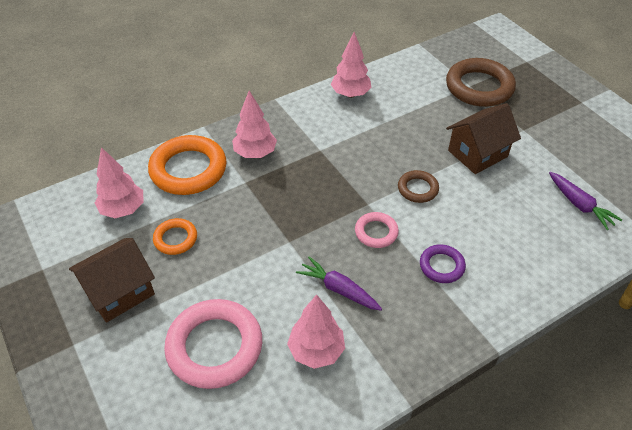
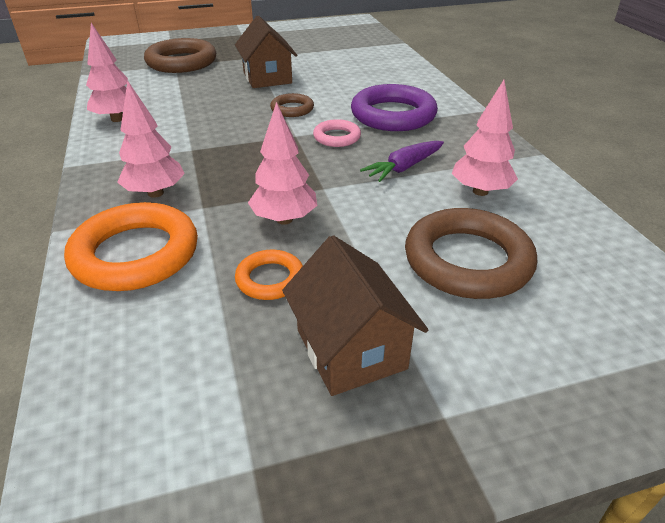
camera: 75 degrees left, 10 degrees down
pink tree [95,147,144,218] -> pink tree moved to [248,102,317,225]
pink ring [164,299,262,389] -> brown ring [405,208,537,299]
purple ring [420,244,466,283] -> purple ring [351,84,438,131], size x1.93
purple carrot [549,172,622,230] -> none

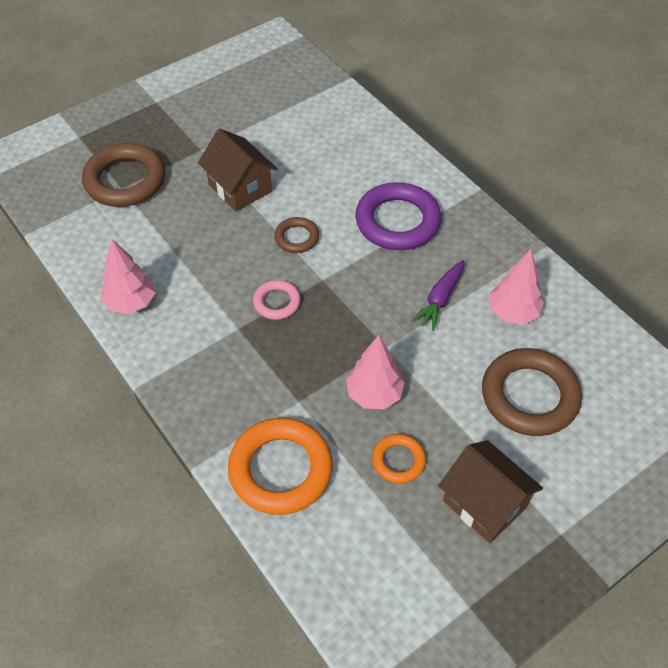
camera: 20 degrees left, 15 degrees up
pink tree [117,81,185,198] -> none
pink ring [313,119,361,147] -> pink ring moved to [253,280,301,320]

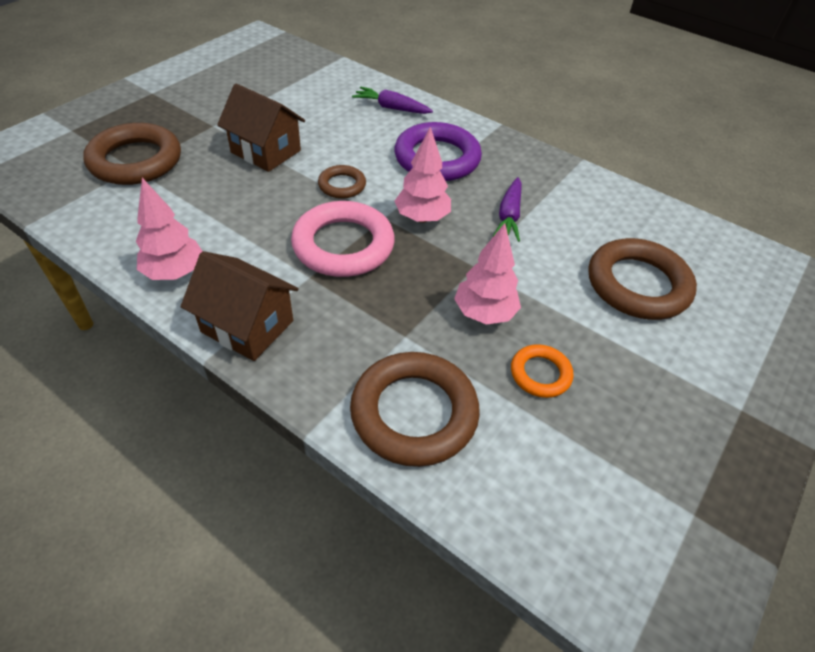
camera: 20 degrees left, 5 degrees down
orange ring [228,418,333,515] -> brown ring [350,352,480,467]
pink ring [253,280,301,320] -> pink ring [291,201,395,277], size x1.93
brown house [438,440,543,543] -> brown house moved to [181,251,299,361]
pink tree [489,249,544,324] -> pink tree moved to [395,127,451,223]
none -> purple carrot [352,86,433,114]

